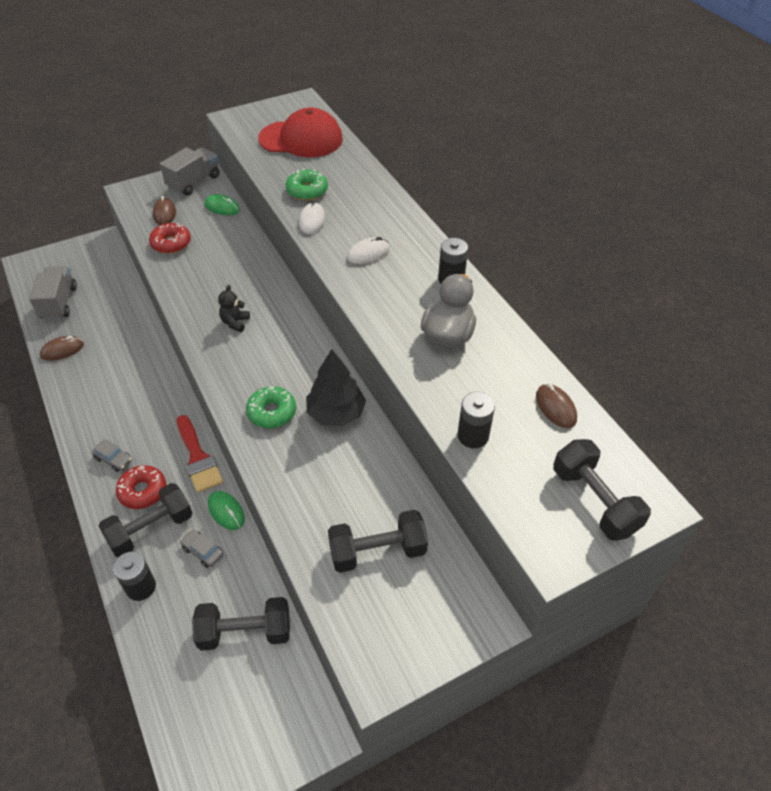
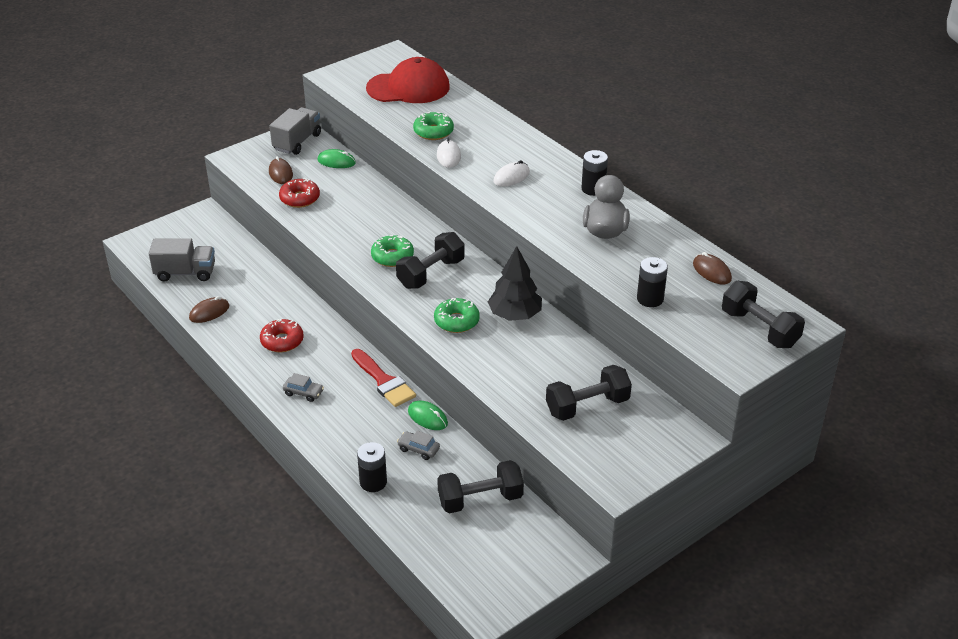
camera: 10 degrees left, 10 degrees down
grey truck [29,266,77,320] -> grey truck turned 105 degrees clockwise [149,238,215,281]
black dumbbell [99,483,193,557] -> black dumbbell moved to [396,232,465,289]
red donut [116,465,166,509] -> red donut moved to [260,319,304,352]
black teddy bear [218,285,250,332] -> green donut [371,235,414,267]

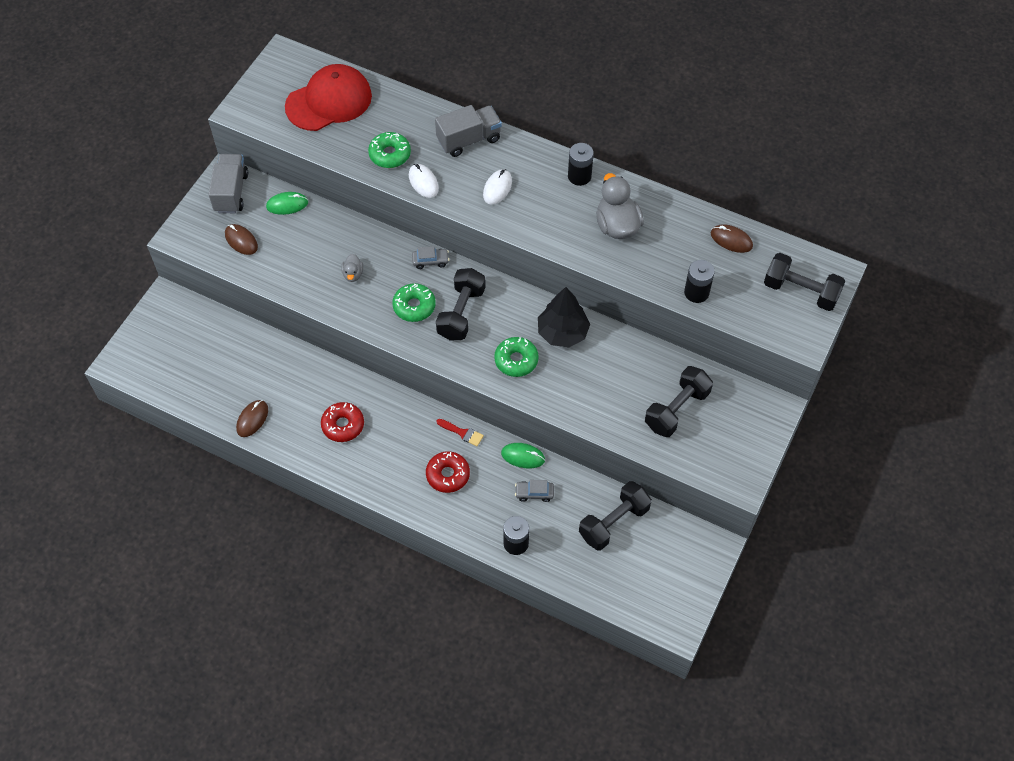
camera: 25 degrees left, 20 degrees up
grey truck [149,238,215,281] -> grey truck moved to [435,105,502,157]
red donut [279,178,320,208] -> red donut moved to [426,451,470,493]
grey car [283,373,324,402] -> grey car moved to [412,246,449,269]
red brush [351,349,416,407] -> red brush [437,419,484,446], size x0.55
none -> grey duck [341,254,363,282]

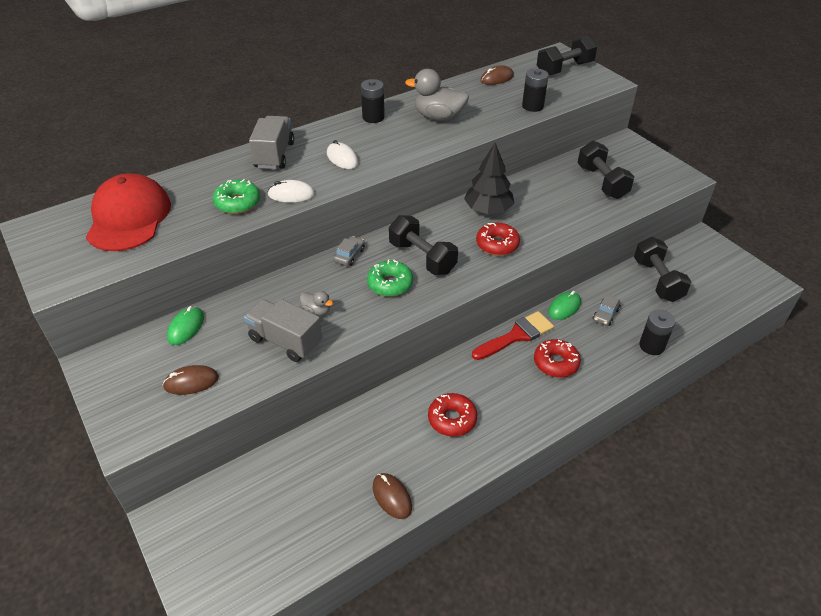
camera: 60 degrees left, 15 degrees down
grey truck [208,154,248,213] -> grey truck moved to [244,299,322,362]
red brush [437,419,484,446] -> red brush [472,311,554,360], size x1.81
green donut [494,337,539,377] -> red donut [476,223,520,256]

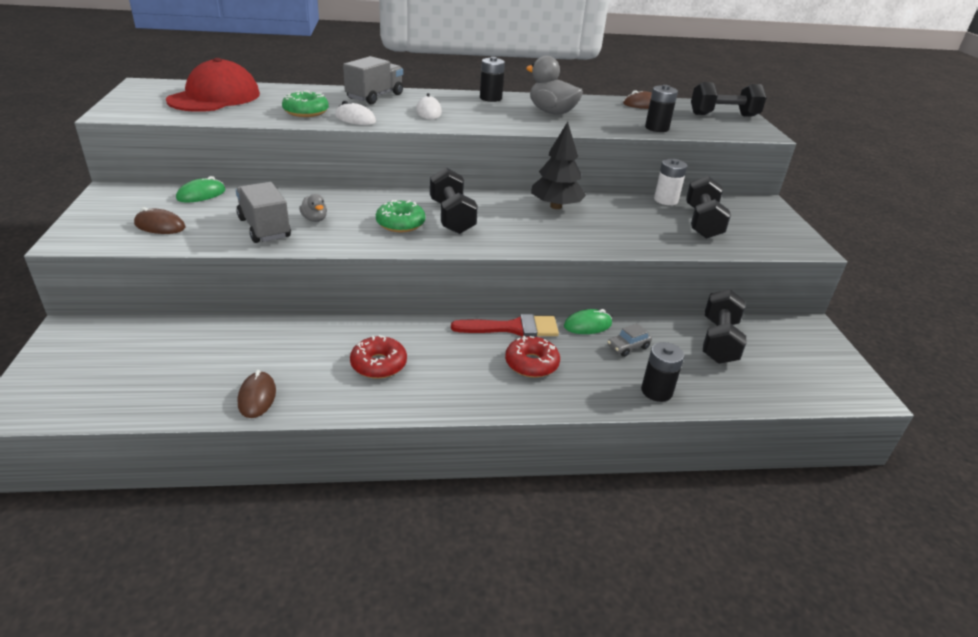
camera: 25 degrees right, 10 degrees down
grey car [334,236,365,266] -> none
red donut [476,223,520,256] -> none
none -> white battery [654,159,687,205]

